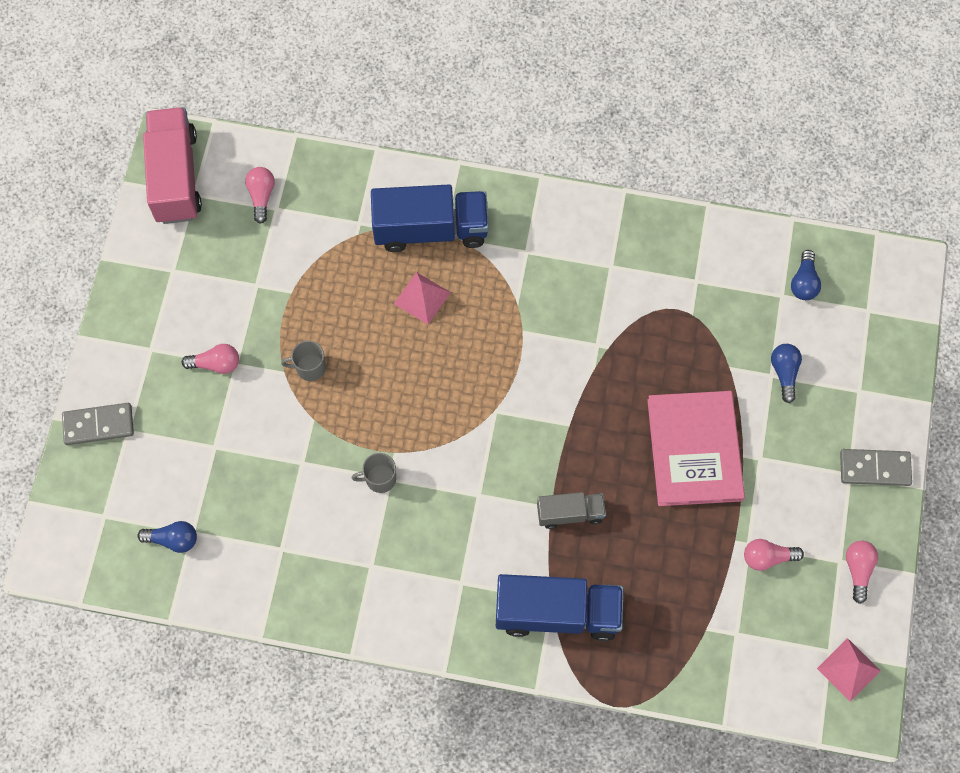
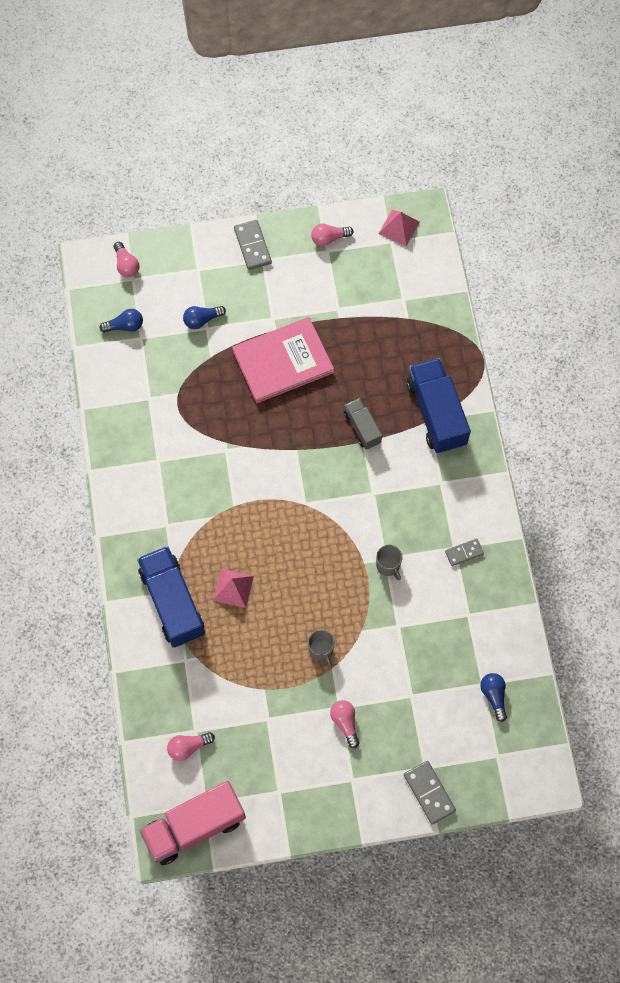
camera: 110 degrees left, 0 degrees up
pink light bulb [744,539,804,571] -> pink light bulb moved to [114,242,139,277]
none -> grey domino [445,539,484,566]

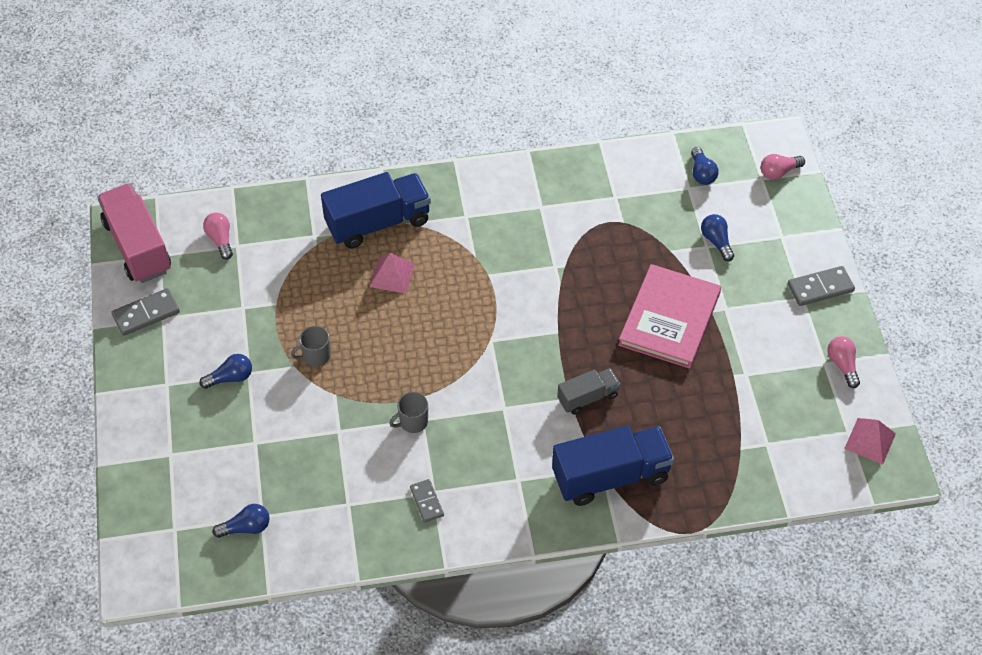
camera: 90 degrees right, 15 degrees down
pink book [232,317,334,403] -> pink book turned 45 degrees clockwise [618,264,721,369]
pink light bulb [330,700,360,748] -> blue light bulb [200,354,252,389]
grey domino [404,761,456,824] -> grey domino moved to [111,288,180,336]

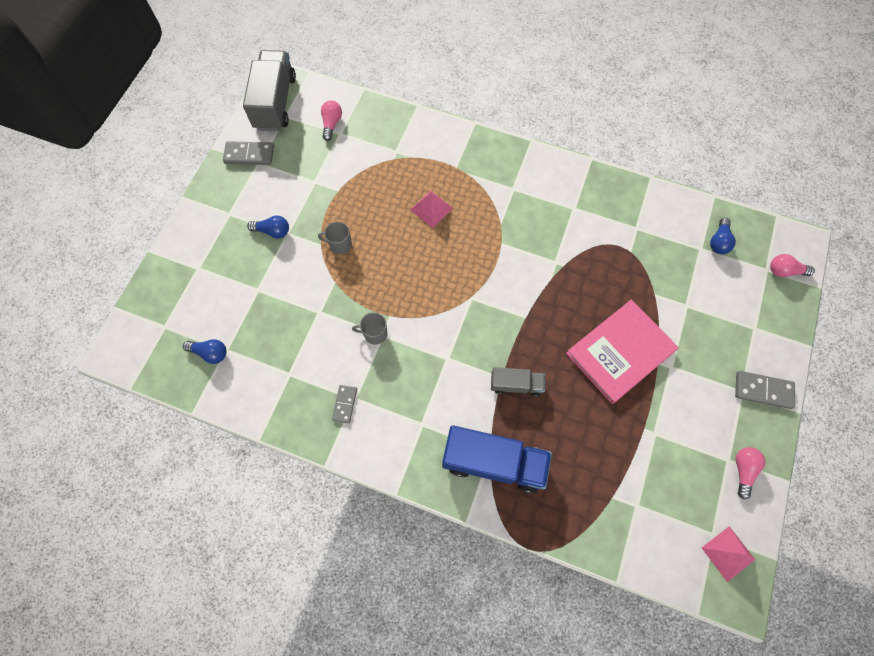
camera: 30 degrees right, 15 degrees up
pink truck [97,184,171,283] -> grey truck [243,50,296,132]
blue truck [321,172,431,249] -> none
blue light bulb [701,214,734,261] -> none

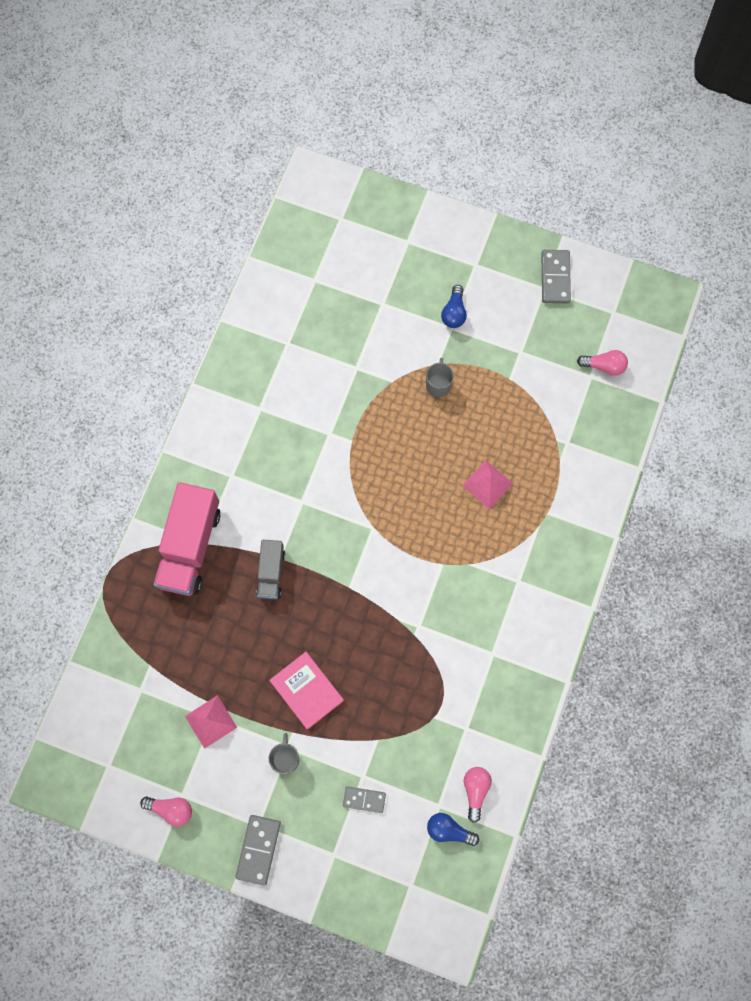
camera: 90 degrees right, 5 degrees up
blue light bulb [183,339,227,364] -> none
grey truck [243,50,296,132] -> none
grey domino [332,385,357,423] -> grey domino moved to [343,786,386,813]
grey mug [352,312,387,345] -> grey mug moved to [269,733,299,774]
blue truck [442,425,552,494] -> pink truck [153,482,221,596]
pink book [566,300,679,404] -> pink book [270,652,344,730], size x0.62
pink pyramid [702,526,755,582] -> pink pyramid moved to [185,695,237,749]
pink light bulb [770,254,815,277] -> pink light bulb moved to [464,767,492,823]

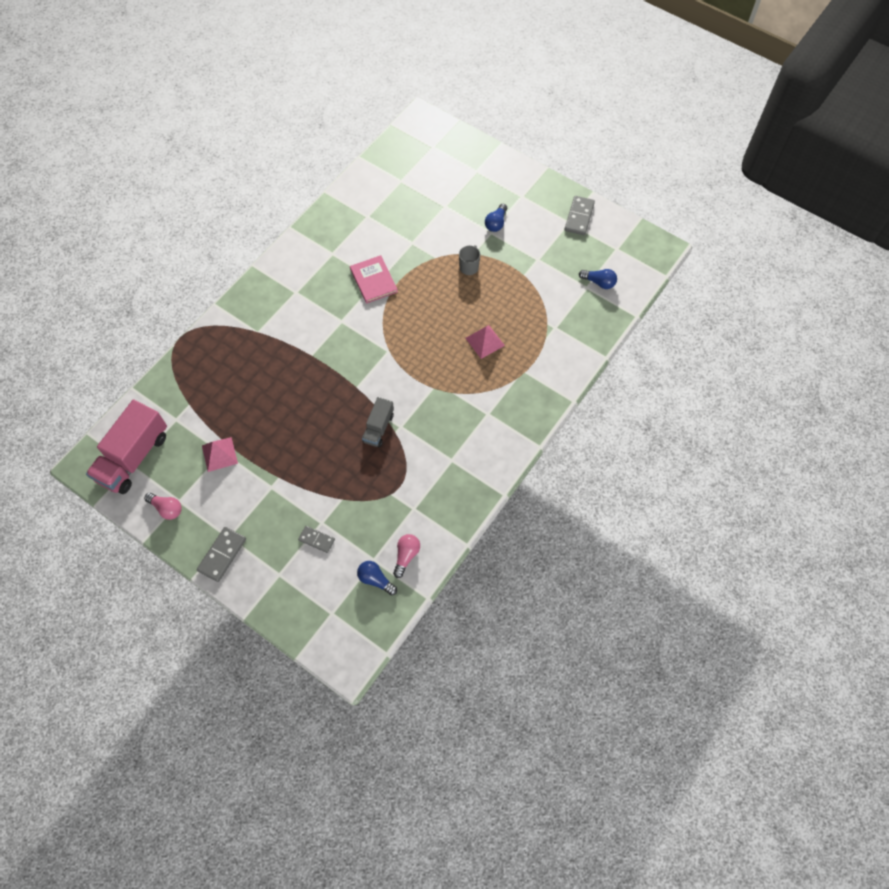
camera: 15 degrees right, 10 degrees down
pink truck [153,482,221,596] -> pink truck moved to [86,399,167,494]
grey truck [256,540,285,600] -> grey truck moved to [362,397,394,447]
grey mug [269,733,299,774] -> none
pink book [270,652,344,730] -> pink book moved to [350,255,398,303]
pink light bulb [577,350,628,376] -> blue light bulb [579,269,617,289]

